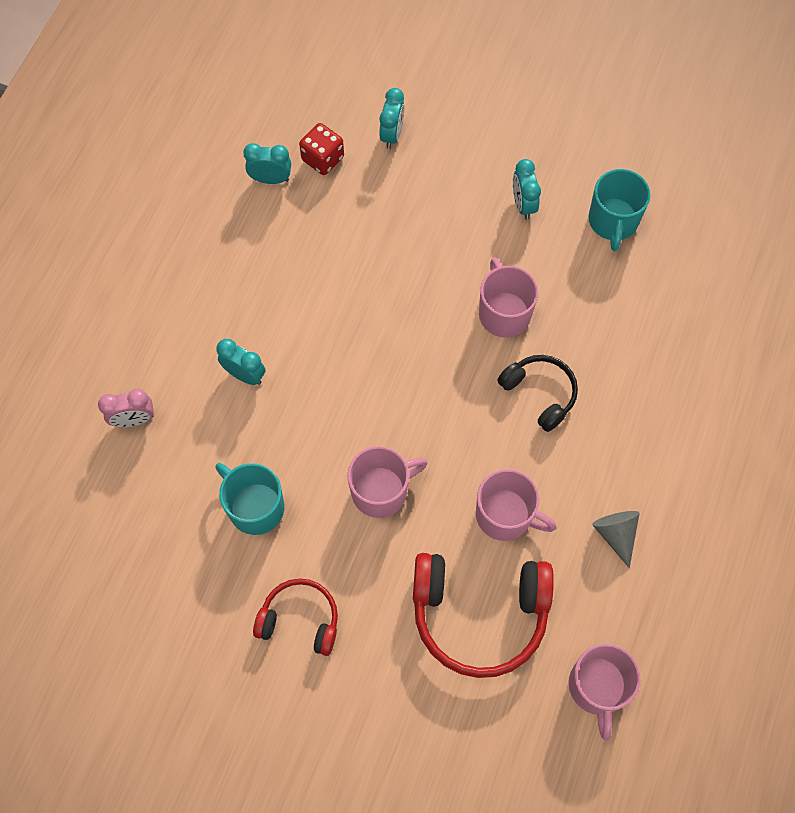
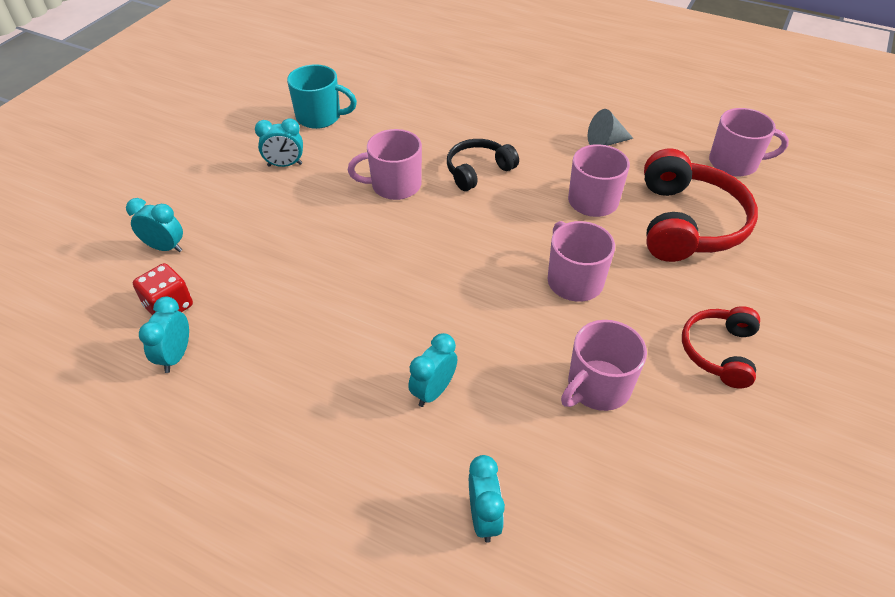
camera: 85 degrees left, 20 degrees down
pink clock [98,388,154,427] -> turquoise clock [469,455,505,543]
turquoise mug [215,463,284,535] -> pink mug [561,320,647,411]

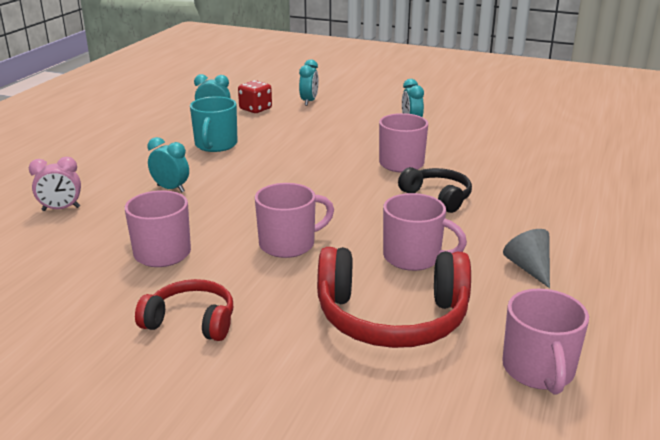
camera: 85 degrees right, 20 degrees down
turquoise mug [287,64,357,129] -> turquoise mug moved to [190,96,238,152]
turquoise clock [469,455,505,543] -> pink clock [29,157,81,211]

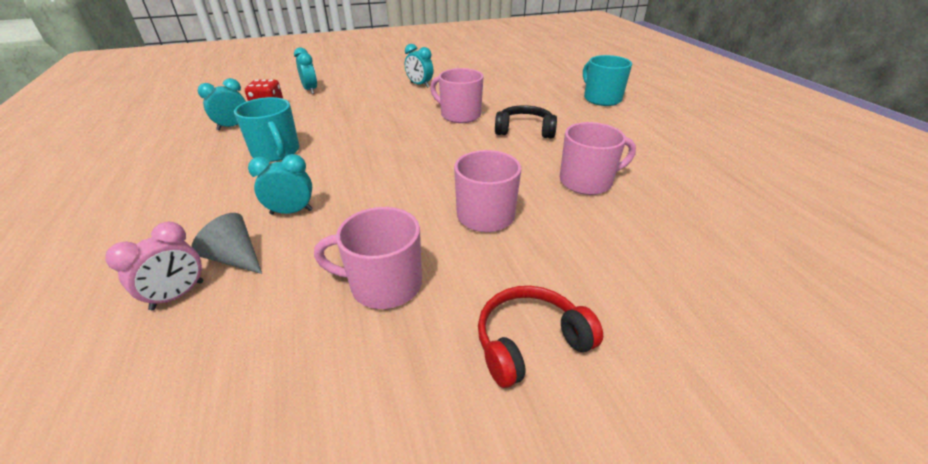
camera: 40 degrees left, 10 degrees up
red headphones [317,247,471,348] -> none
pink mug [502,289,589,394] -> none
grey cone [503,229,550,288] -> grey cone moved to [192,213,262,274]
none -> turquoise mug [583,55,632,106]

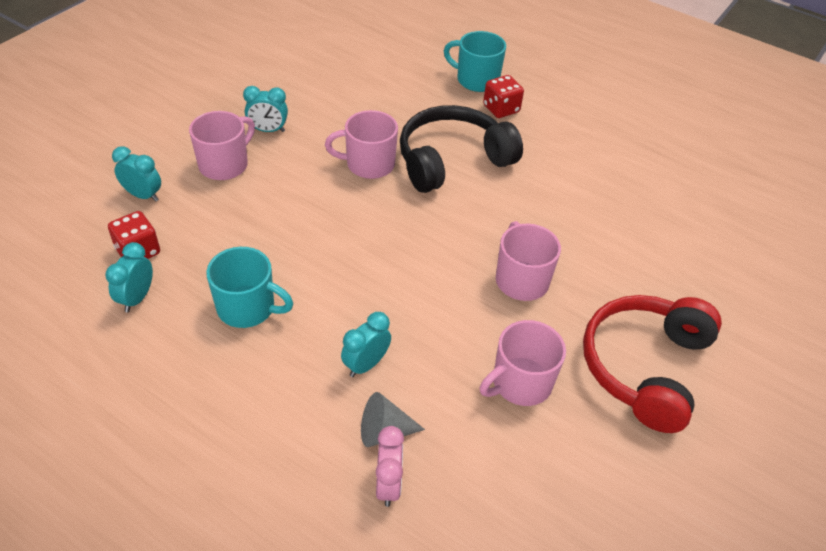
camera: 40 degrees left, 10 degrees up
red headphones [478,286,603,388] -> red headphones [583,295,722,433], size x1.72
black headphones [495,105,557,139] -> black headphones [400,105,523,193], size x1.72
pink mug [560,122,636,195] -> pink mug moved to [189,111,255,180]
none -> red dice [483,75,524,118]

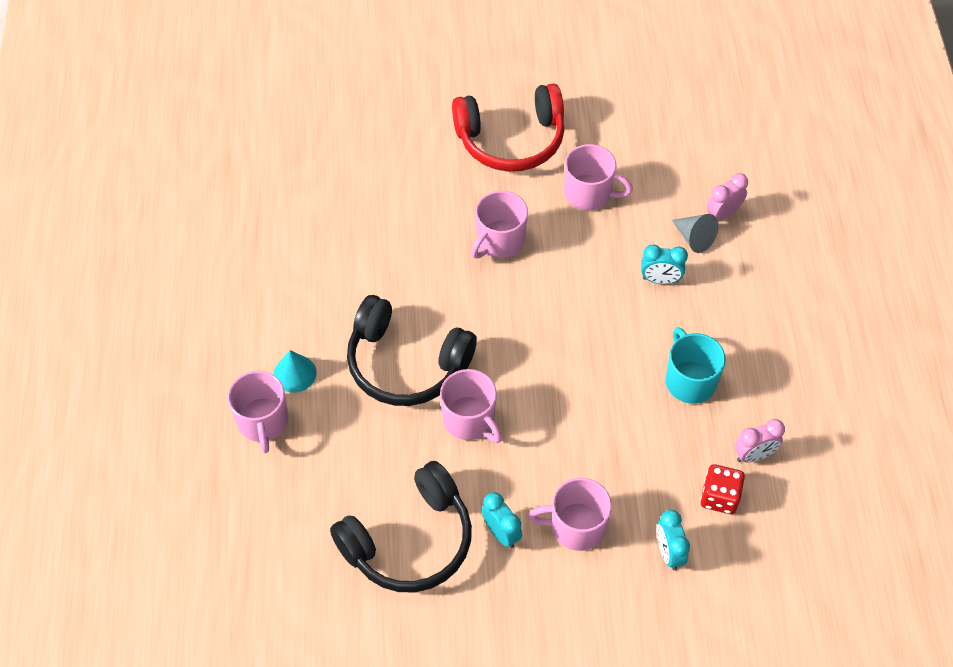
camera: 125 degrees left, 10 degrees up
turquoise clock [105,242,153,312] -> pink clock [734,419,785,462]
turquoise mug [444,31,506,92] -> pink mug [228,371,289,453]
red dice [483,75,524,118] -> turquoise cone [274,350,317,393]
none -> black headphones [330,461,472,593]

